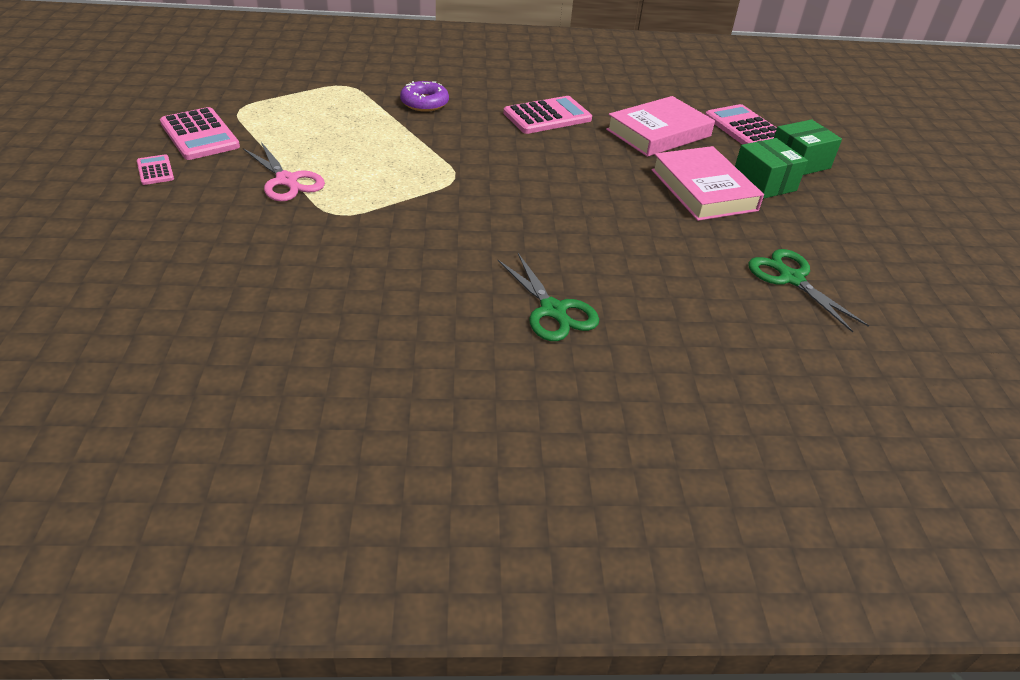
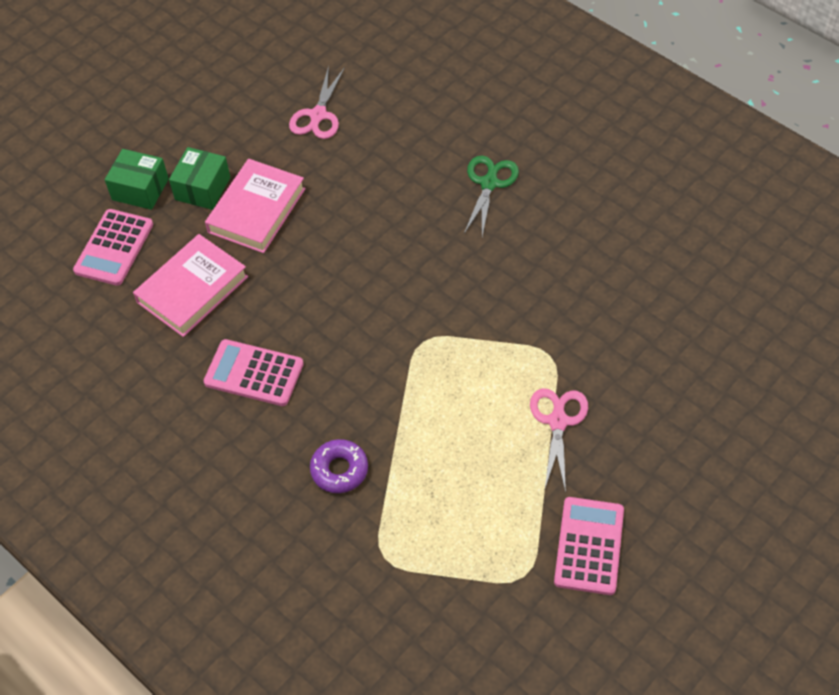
camera: 130 degrees left, 15 degrees up
pink calculator [137,154,174,185] -> none
pink book [606,96,715,157] -> pink book turned 60 degrees counterclockwise [133,234,248,337]
green scissors [748,249,869,333] -> pink scissors [289,66,345,139]

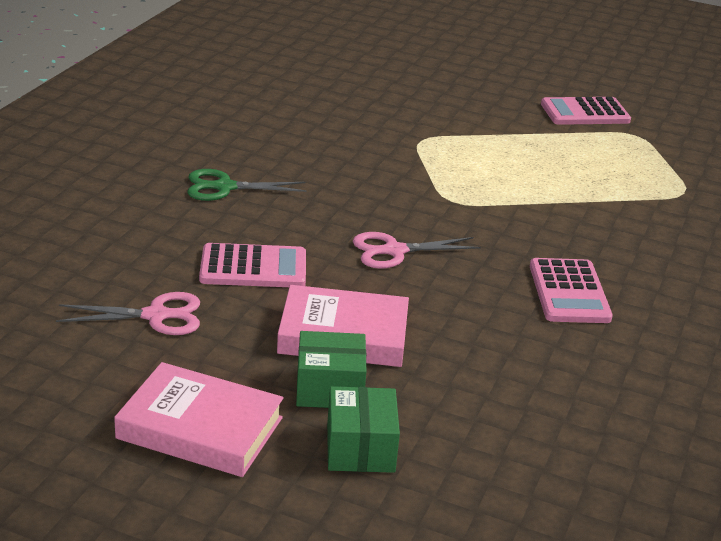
camera: 115 degrees left, 25 degrees down
pink calculator [73,209,153,286] -> pink calculator moved to [199,243,306,287]
pink book [133,234,248,337] -> pink book moved to [114,362,284,477]
purple donut [310,439,368,493] -> none
pink scissors [530,388,588,493] -> pink scissors moved to [353,232,481,269]

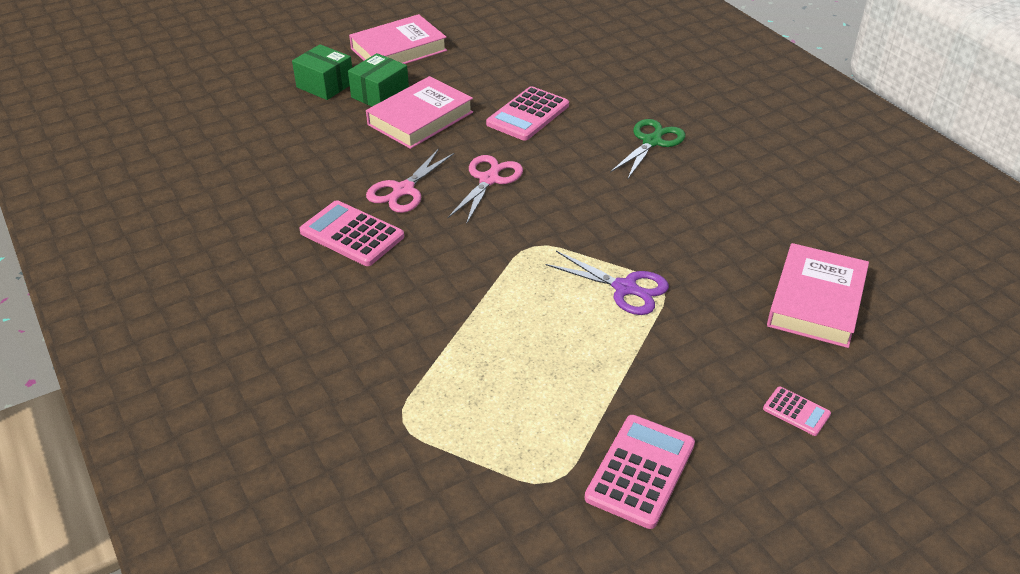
camera: 130 degrees right, 10 degrees up
pink scissors [56,292,200,335] -> pink scissors moved to [366,149,454,213]
none -> purple scissors [546,251,669,315]
none -> pink calculator [763,386,831,436]
none -> pink book [767,243,869,348]

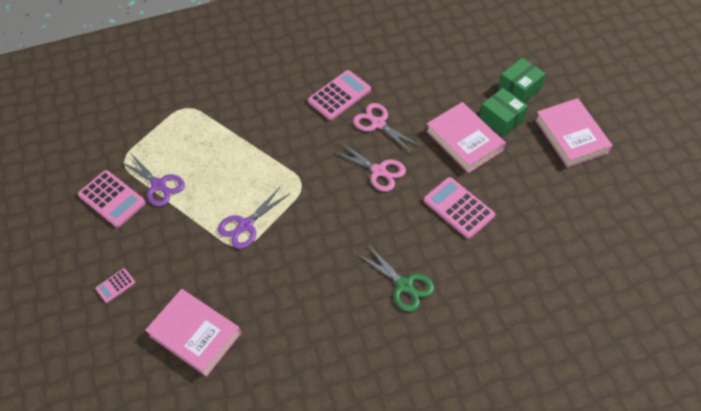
camera: 105 degrees right, 15 degrees up
none -> purple scissors [121,154,185,206]

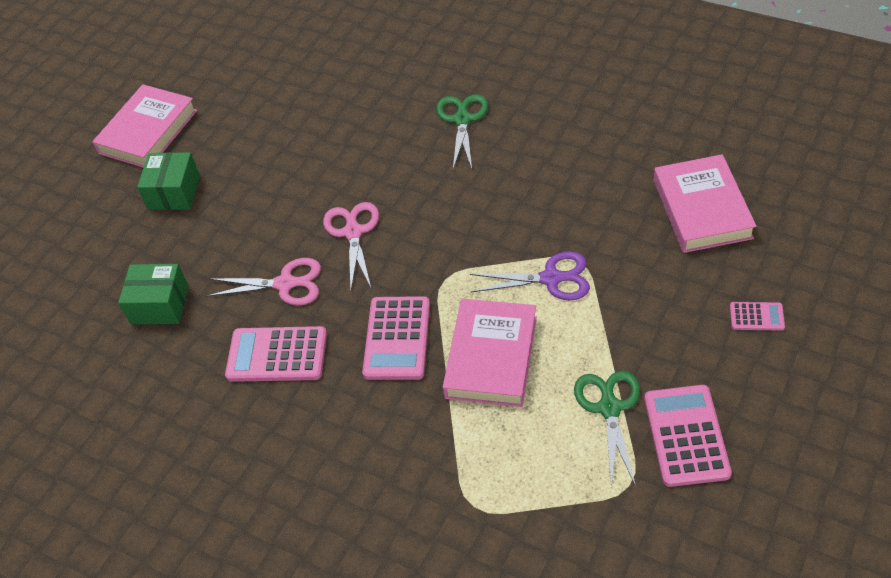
camera: 130 degrees left, 5 degrees down
purple scissors [121,154,185,206] -> green scissors [574,371,640,488]
pink scissors [353,103,420,153] -> pink scissors turned 90 degrees counterclockwise [206,258,321,306]
pink calculator [424,177,495,239] -> pink calculator moved to [362,296,430,380]
pink book [426,102,506,173] -> pink book moved to [443,299,537,407]
green box [498,58,546,103] -> green box moved to [118,264,189,324]

